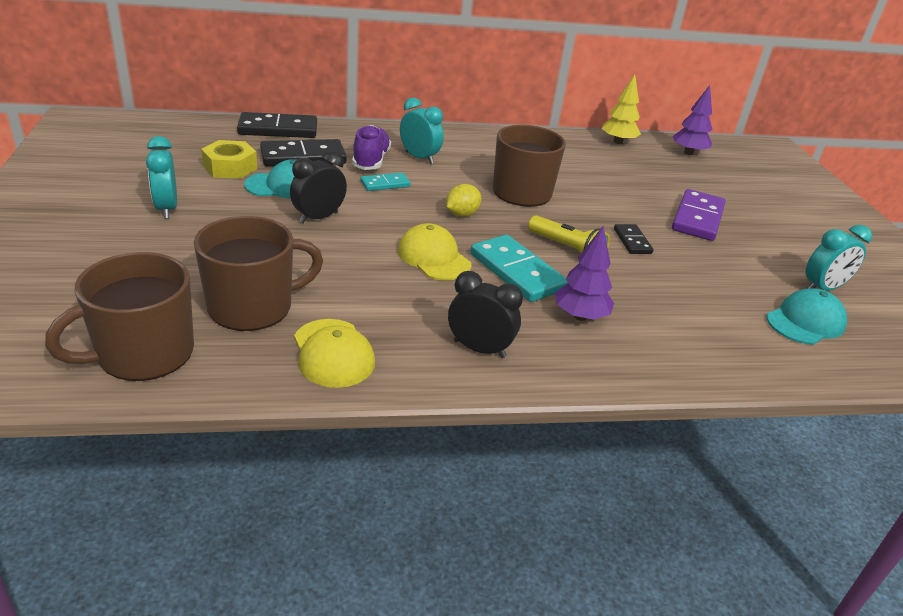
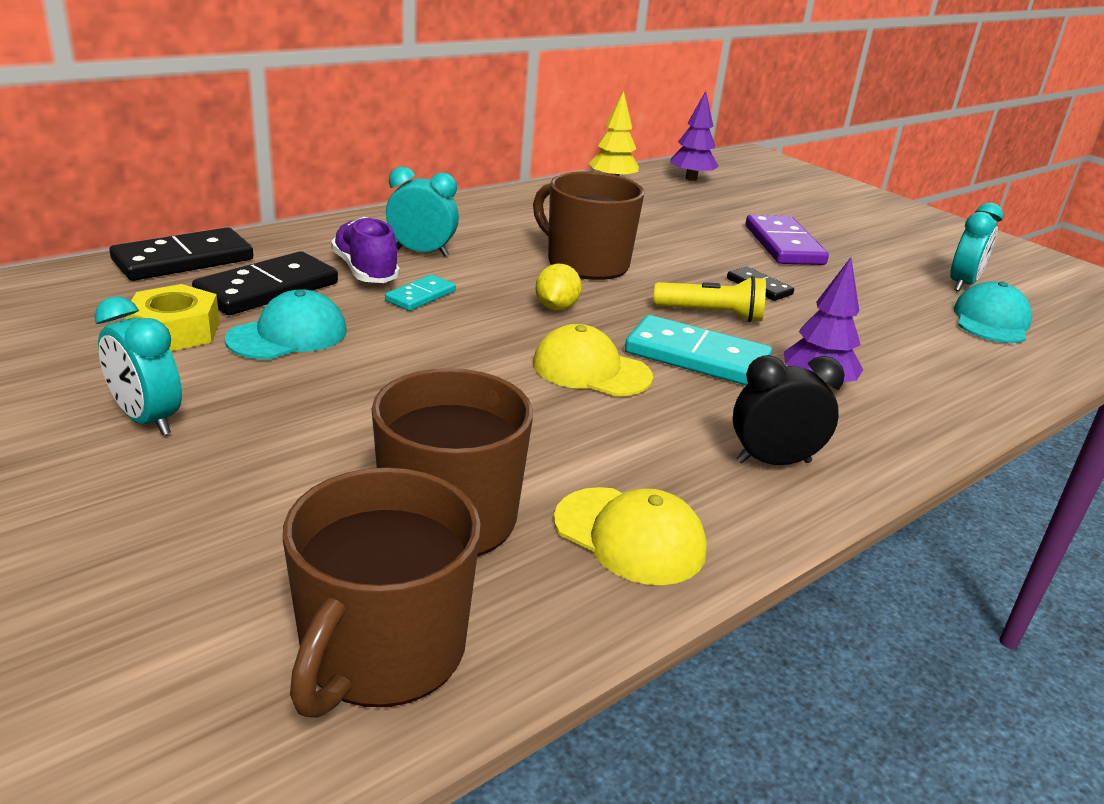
camera: 30 degrees left, 5 degrees down
black clock [290,150,347,224] -> none

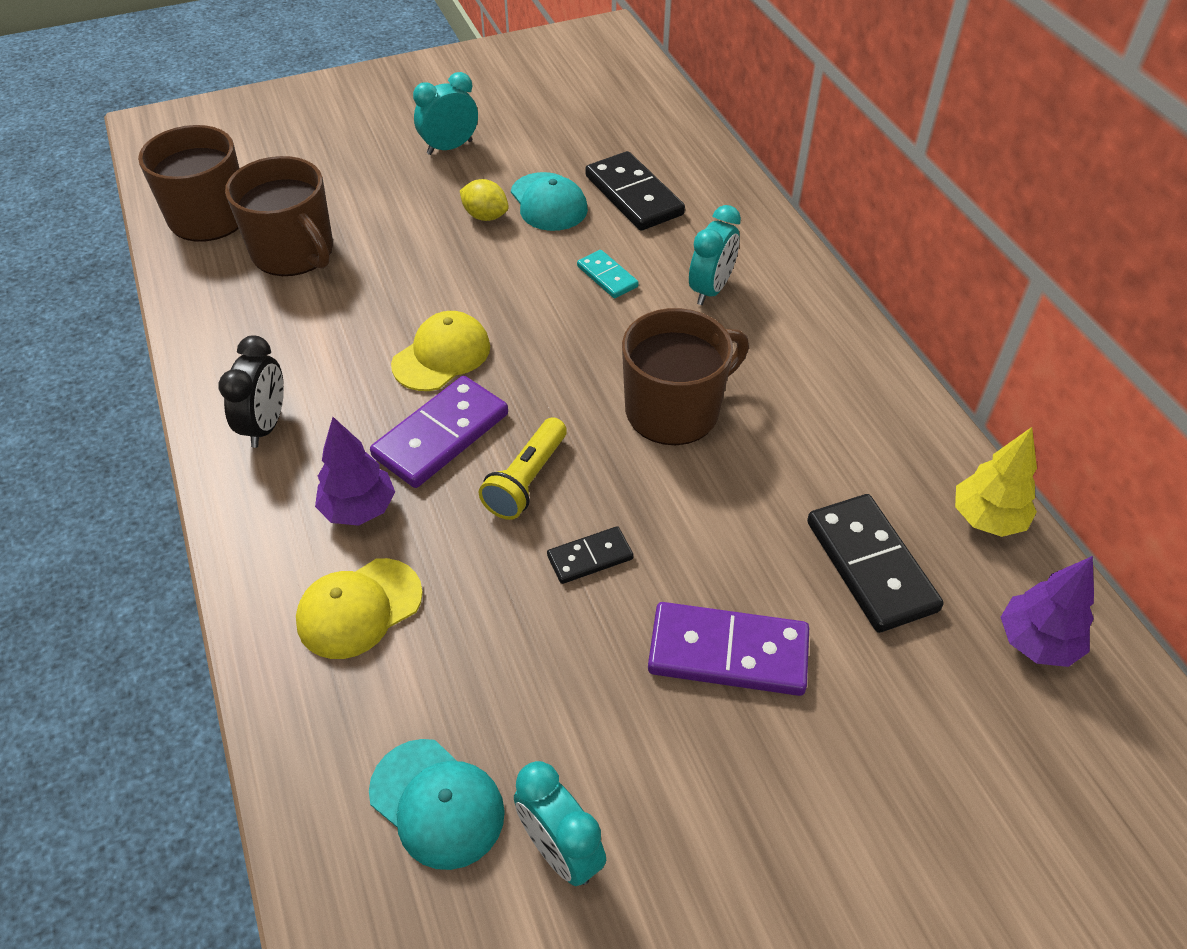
camera: 110 degrees right, 20 degrees up
black domino [109,227,253,281] -> black domino moved to [807,494,944,633]
yellow nut [126,284,220,351] -> none
purple shoe [331,217,400,283] -> none
yellow lemon [535,264,582,311] -> yellow lemon moved to [460,179,509,221]
yellow cap [554,487,707,585] -> yellow cap moved to [296,558,423,659]
turquoise domino [625,315,772,385] -> purple domino [370,376,508,488]

